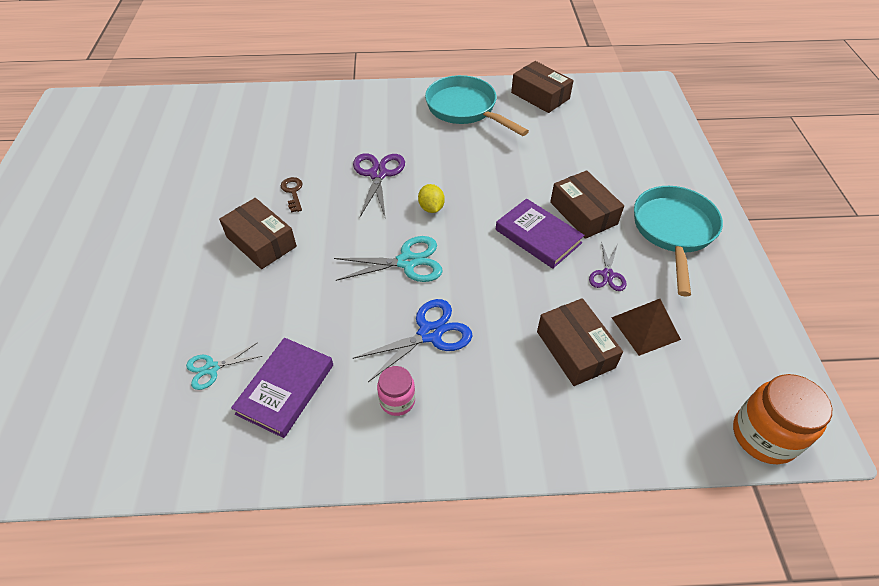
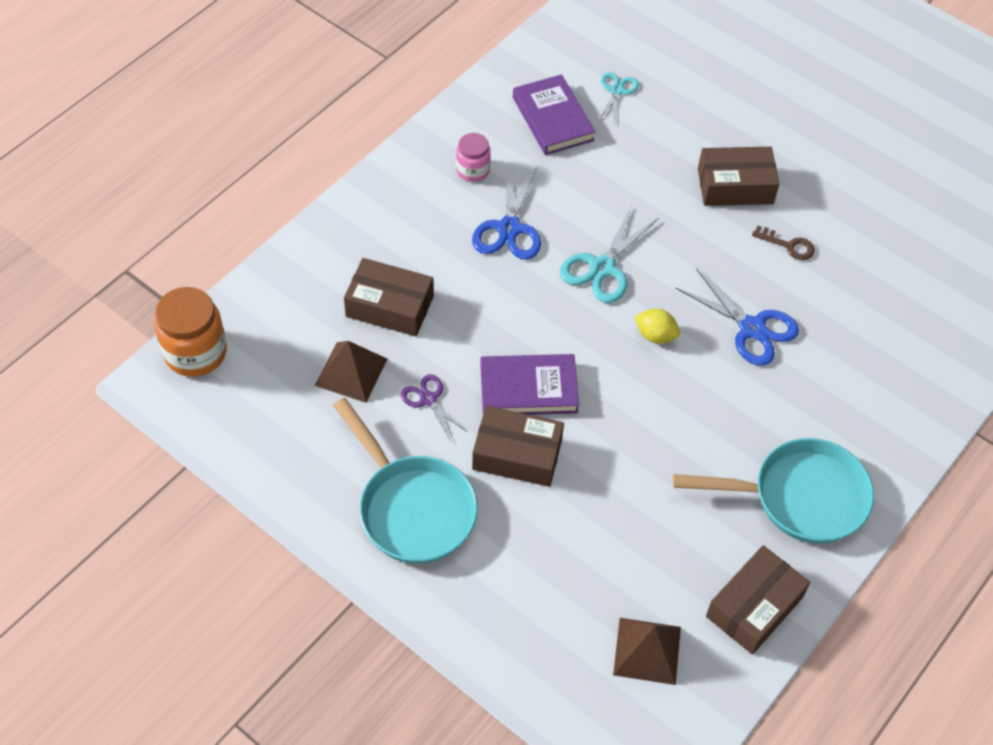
camera: 130 degrees right, 5 degrees up
purple scissors [353,153,405,219] -> blue scissors [675,268,799,366]
brown box [511,61,574,113] -> brown box turned 45 degrees counterclockwise [706,545,810,654]
none -> brown pyramid [613,618,681,685]

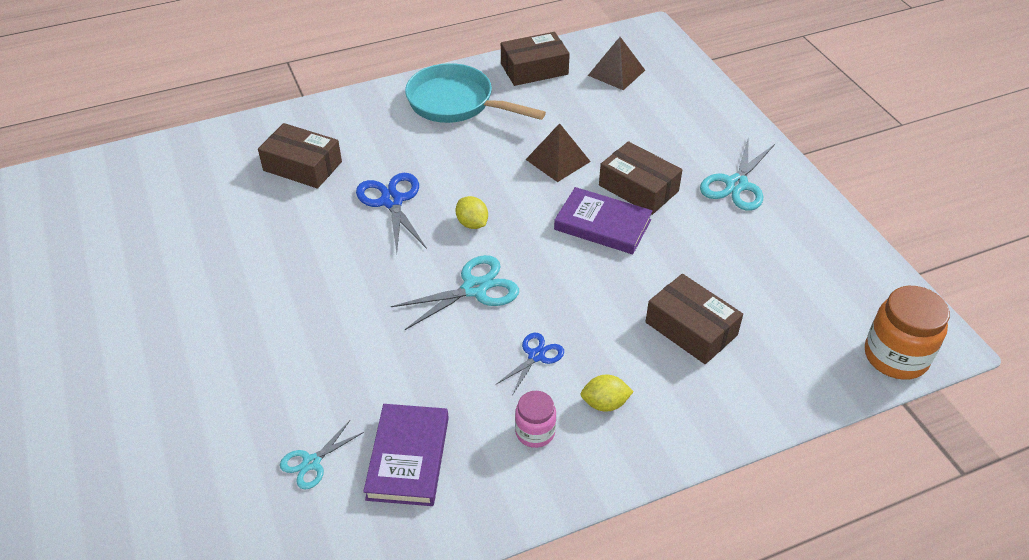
camera: 150 degrees left, 10 degrees down
brown pyramid [315,341,388,403] -> brown pyramid moved to [525,123,591,182]
turquoise pan [333,398,478,564] -> turquoise scissors [700,136,775,211]
purple scissors [401,374,468,441] -> none
blue scissors [472,165,541,260] -> blue scissors [496,332,564,394], size x0.60
brown box [698,147,779,206] -> brown box moved to [258,123,342,189]
brown key [752,225,815,260] -> none
none -> yellow lemon [580,375,634,412]

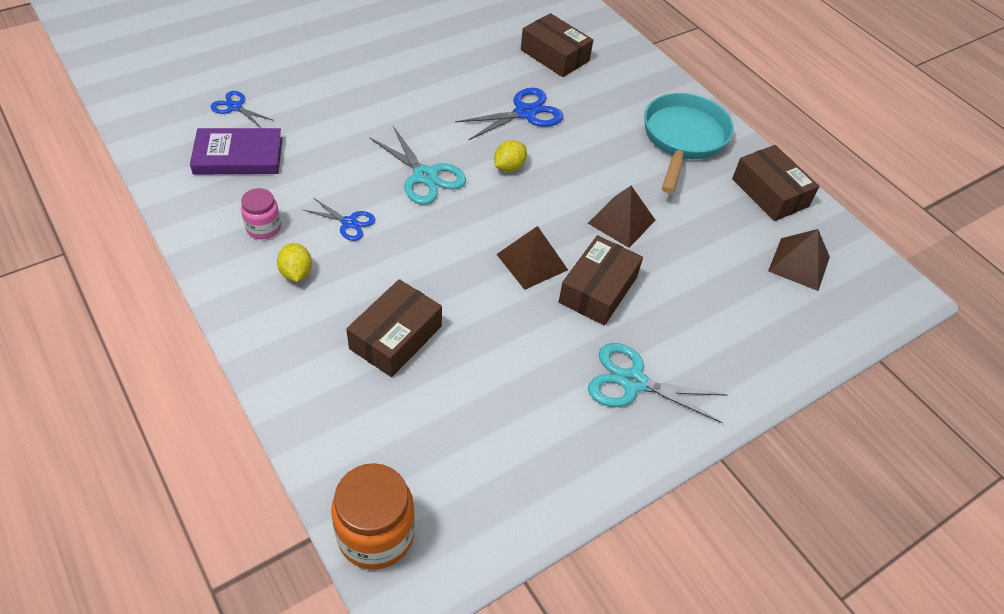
camera: 75 degrees right, 5 degrees up
brown box [258,123,342,189] -> brown box turned 60 degrees counterclockwise [521,13,593,77]
turquoise scissors [280,421,364,489] -> blue scissors [211,91,274,128]
purple book [554,187,652,254] -> brown pyramid [496,226,568,290]

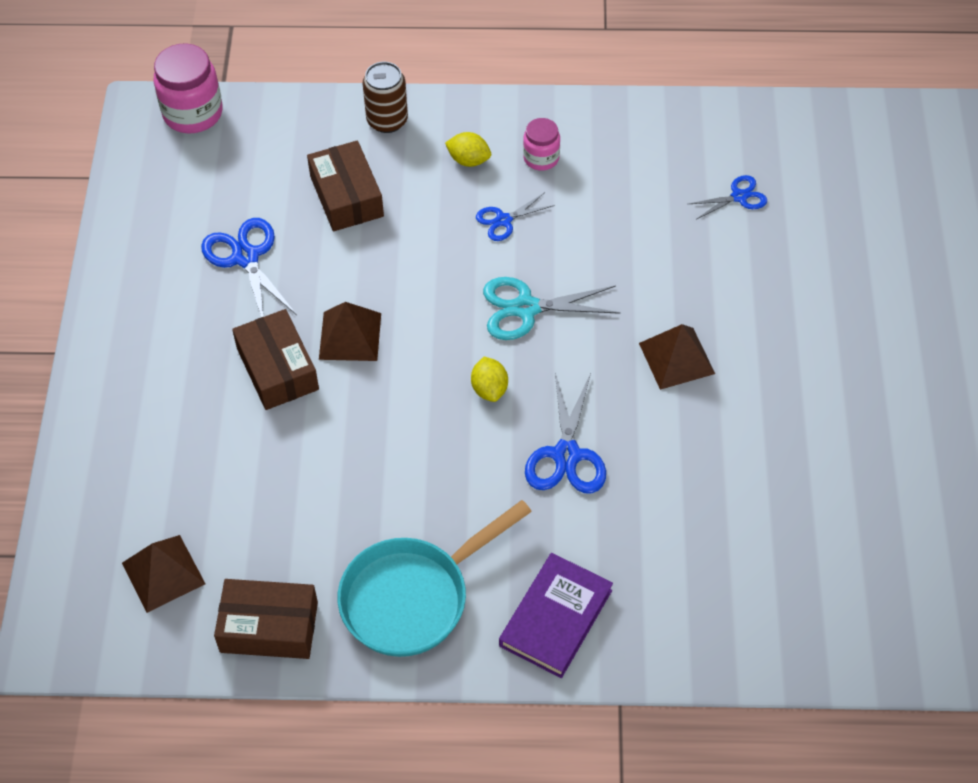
camera: 130 degrees right, 5 degrees up
purple book [190,128,283,175] -> purple book moved to [499,553,613,678]
orange jar [331,463,415,570] -> pink jar [153,44,223,133]
brown box [521,13,593,77] -> none
brown pyramid [588,186,655,248] -> brown pyramid moved to [639,324,715,390]
turquoise scissors [588,343,728,423] -> none
turquoise pan [644,93,734,193] -> turquoise pan turned 90 degrees clockwise [337,500,532,657]
none -> blue scissors [201,218,297,317]
none -> brown can [363,62,408,133]

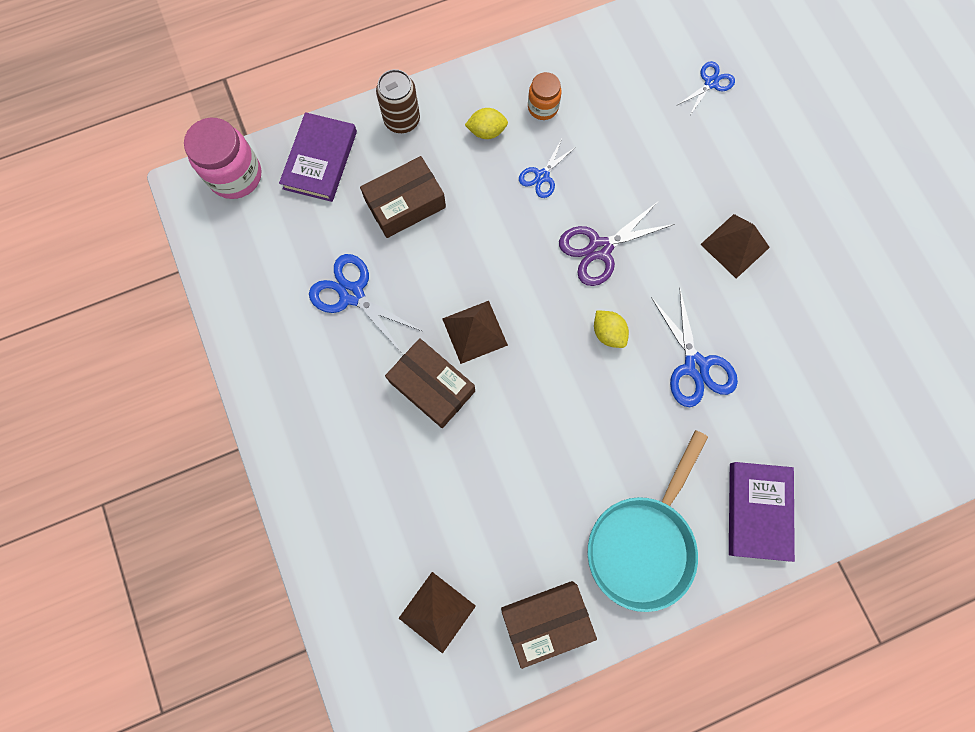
camera: 25 degrees left, 20 degrees up
brown box [307,141,384,231] -> brown box turned 75 degrees counterclockwise [360,156,446,238]
turquoise scissors [483,277,620,340] -> purple scissors [559,201,675,286]
pink jar [523,118,560,171] -> orange jar [528,72,562,120]
none -> purple book [279,112,357,202]

